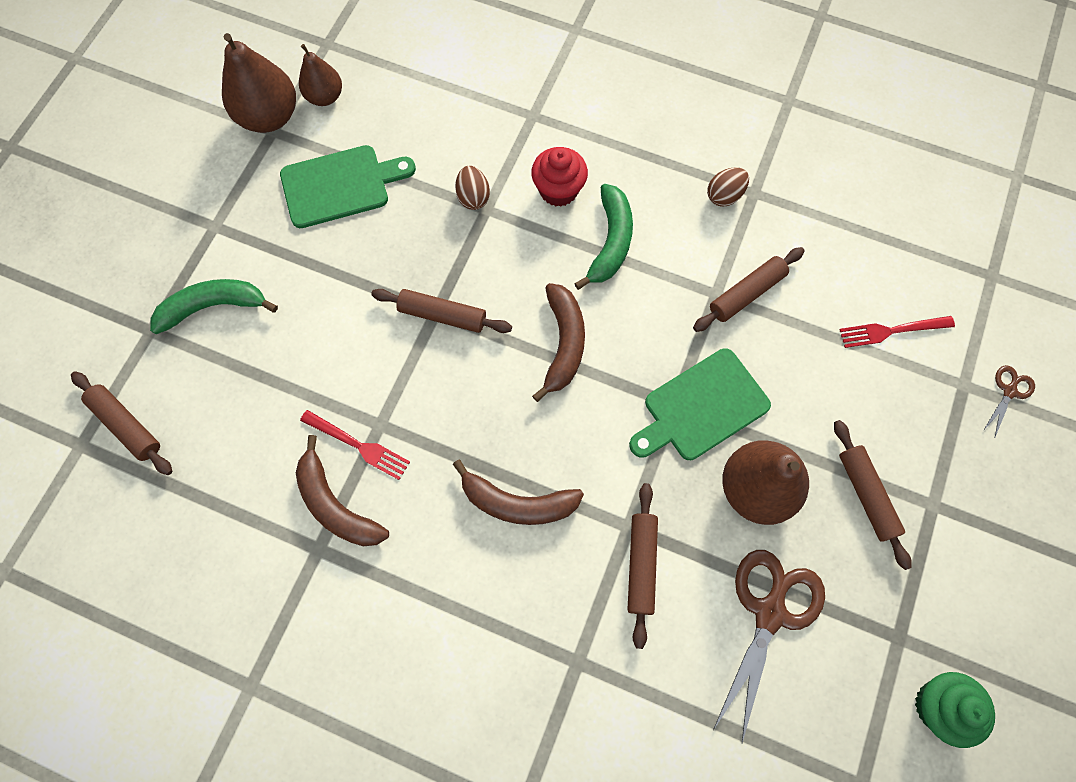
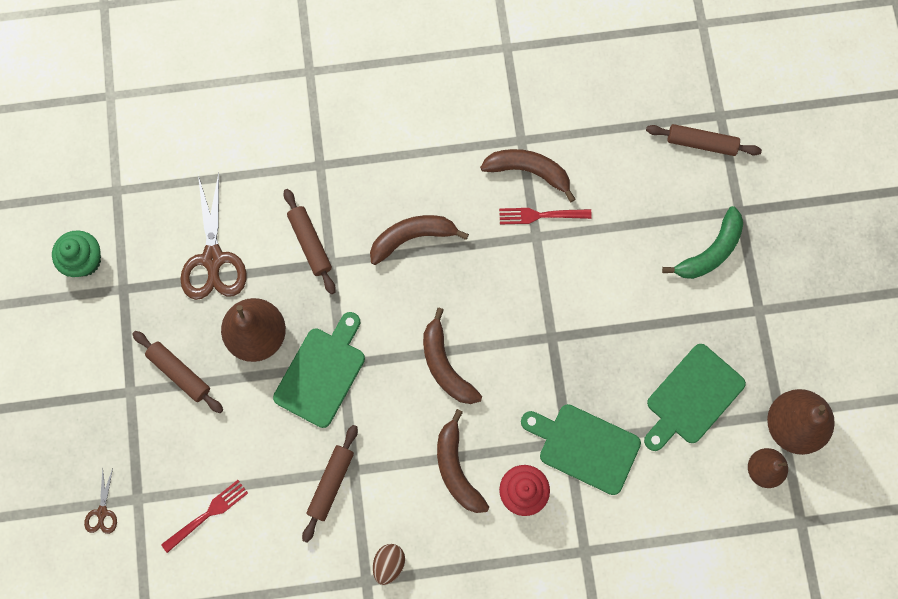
camera: 150 degrees right, 5 degrees up
brown rolling pin [371,289,512,333] -> none
brown egg [455,166,490,210] -> green cutting board [521,404,641,495]
green banana [574,184,633,290] -> brown banana [437,409,489,513]

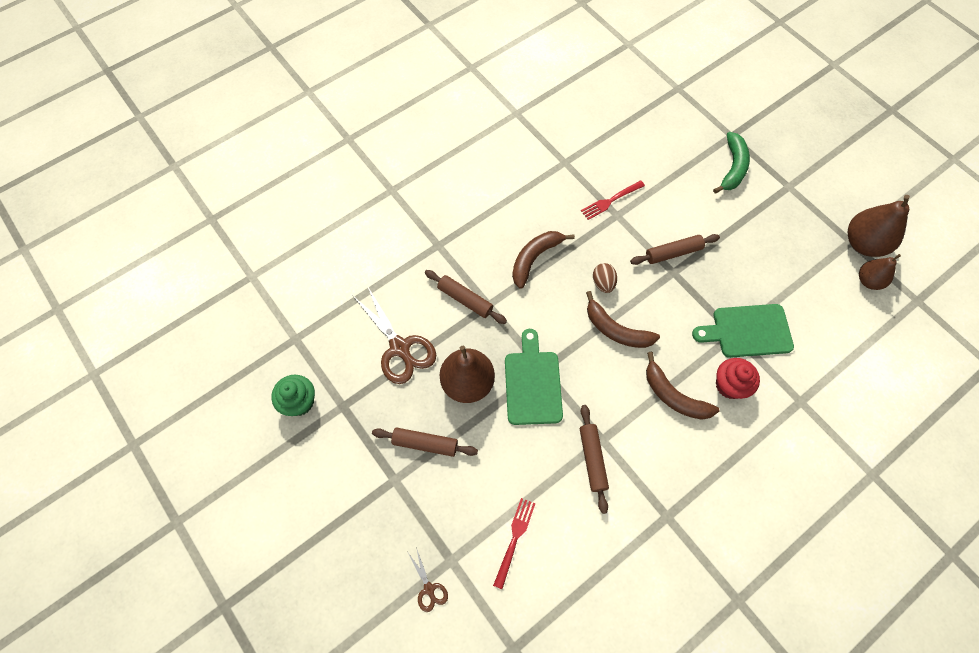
camera: 30 degrees left, 10 degrees down
brown egg [373,544,405,585] -> brown egg moved to [593,263,617,293]
brown banana [480,149,576,203] -> none
green cutting board [644,344,746,451] -> none
brown rolling pin [646,124,762,156] -> brown rolling pin moved to [630,234,720,265]

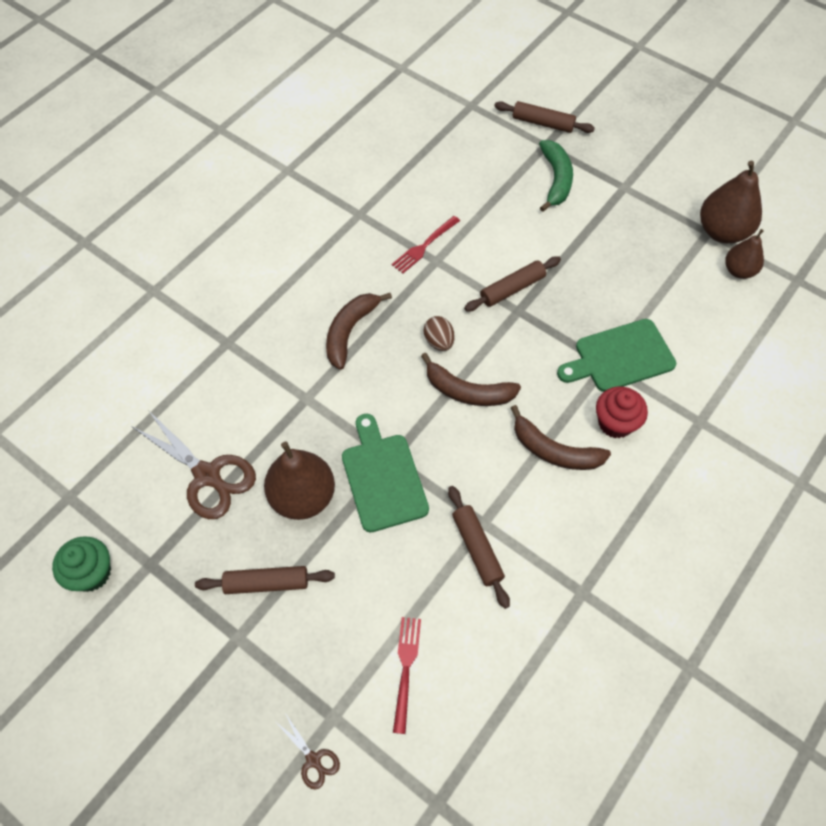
camera: 15 degrees left, 5 degrees down
brown rolling pin [425,270,507,324] -> brown rolling pin moved to [494,101,595,133]

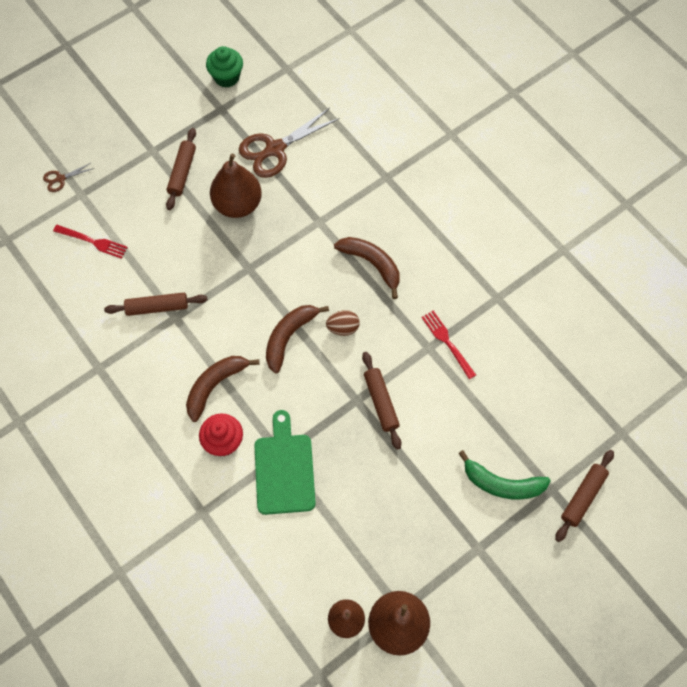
camera: 105 degrees right, 5 degrees up
green cutting board [342,414,429,532] -> none

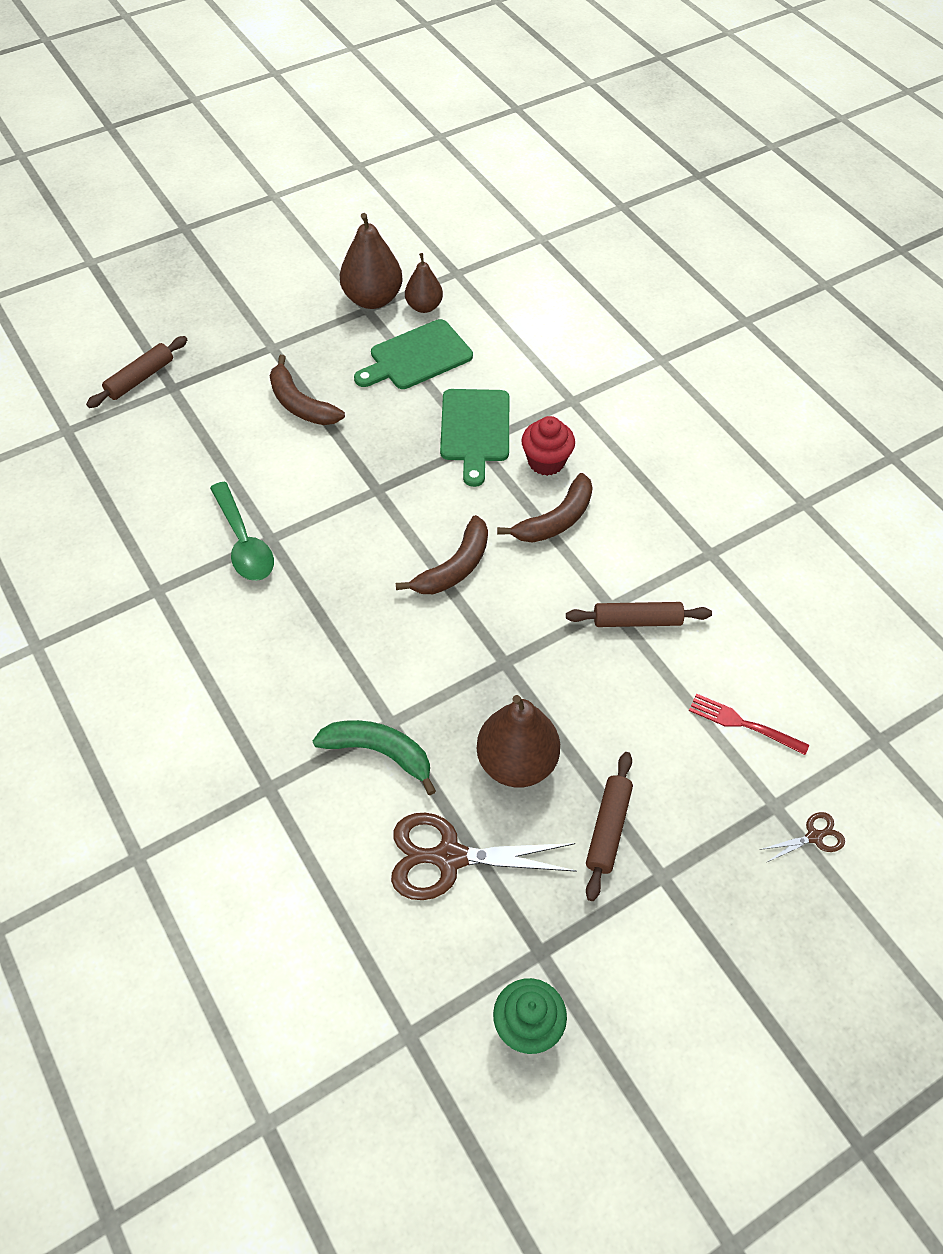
camera: 175 degrees left, 10 degrees down
brown scissors [239,108,339,178] -> brown scissors turned 150 degrees counterclockwise [391,813,577,900]
brown egg [326,310,360,336] -> none
brown banana [334,237,400,299] -> brown banana moved to [270,355,345,425]
brown rolling pin [362,352,401,449] -> none
red fork [421,311,476,379] -> green spoon [210,482,274,581]
green banana [458,450,551,499] -> green banana moved to [313,720,436,795]
none -> green cutting board [354,319,473,389]

